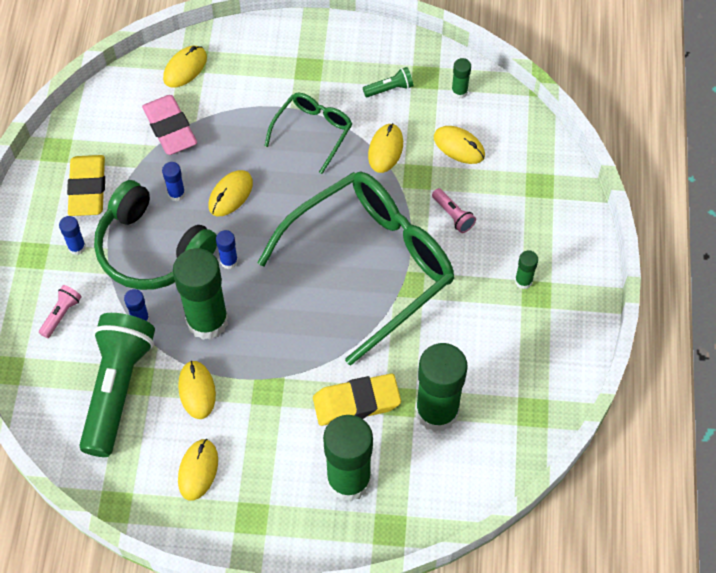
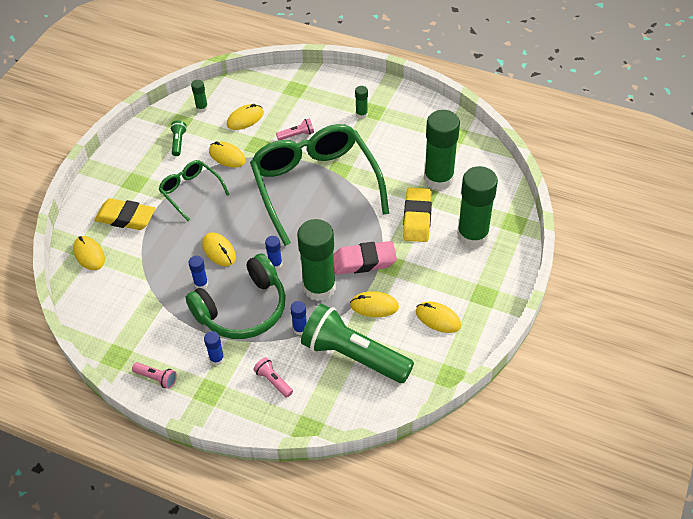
camera: 70 degrees left, 10 degrees down
yellow eraser [67,155,105,216] -> yellow eraser moved to [94,198,156,230]
pink eraser [142,95,197,155] -> pink eraser moved to [333,241,397,275]
none -> pink flashlight [132,362,177,389]

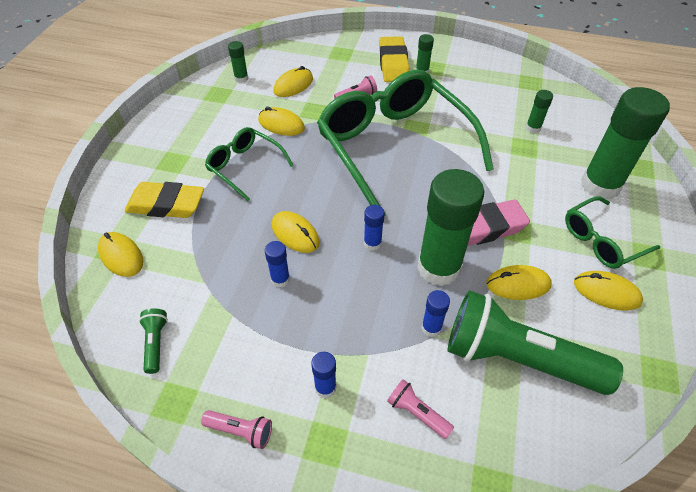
camera: 10 degrees left, 0 degrees up
green flashlight [170,120,187,156] -> green flashlight moved to [139,308,168,374]
green headphones [186,253,286,339] -> none
yellow eraser [403,188,432,242] -> yellow eraser moved to [379,36,409,82]
green glue stick [424,110,460,190] -> green glue stick [526,90,553,133], size x0.43
none -> green glasses [565,196,660,269]

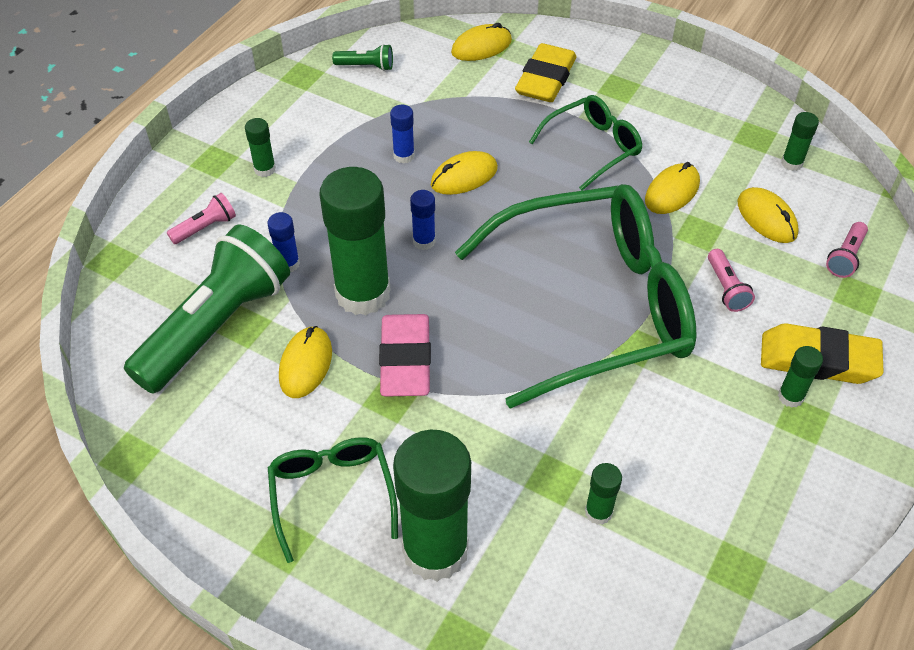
camera: 105 degrees right, 0 degrees up
pink flashlight [201,410,272,449] -> pink flashlight moved to [826,222,868,278]
blue glue stick [311,352,337,398] -> green glue stick [245,118,276,177]
yellow mouse [574,271,643,310] -> none

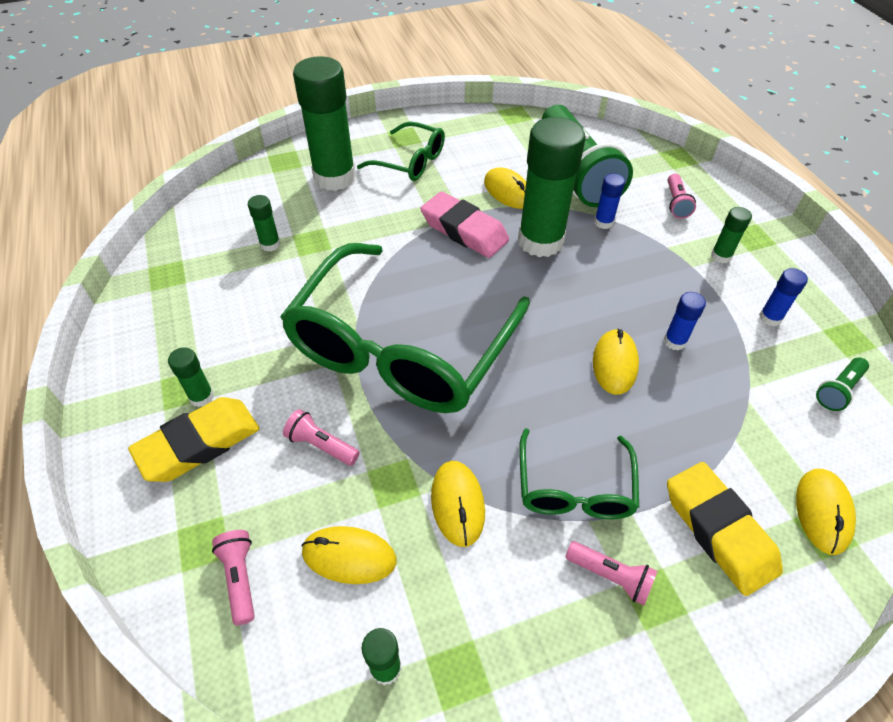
camera: 130 degrees right, 0 degrees up
blue glue stick [410,190,436,250] -> blue glue stick moved to [759,268,808,326]
none -> pink flashlight [565,541,657,605]

